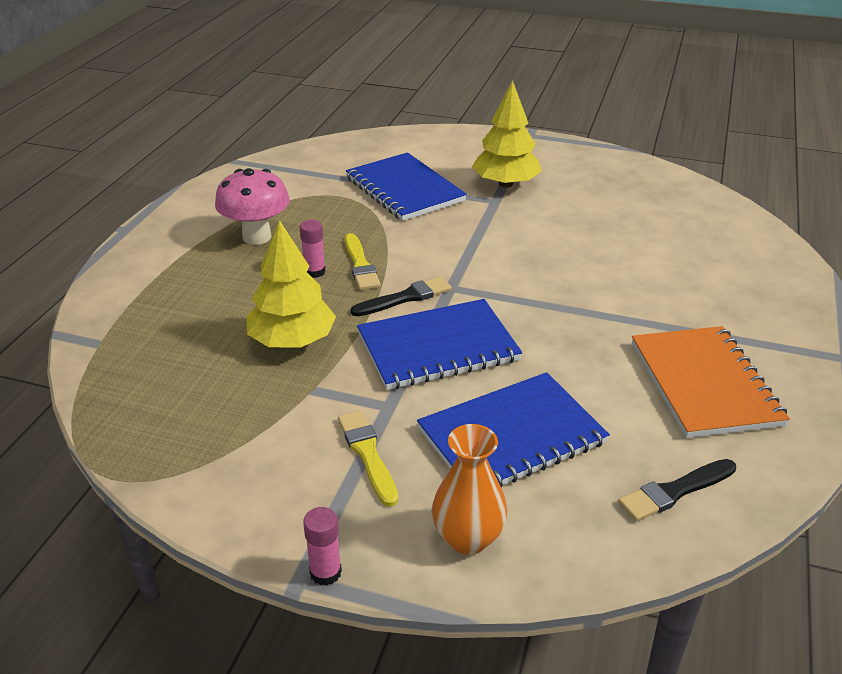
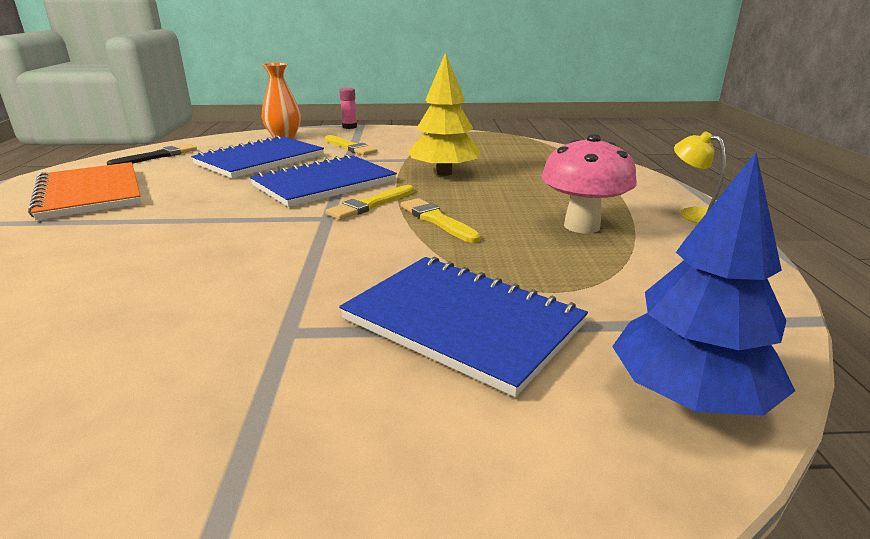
camera: 160 degrees right, 10 degrees down
pink glue stick [299,220,326,278] -> none
black brush [351,276,452,316] -> yellow brush [325,185,414,220]
yellow tree [472,80,542,188] -> none
none -> blue tree [612,152,795,416]
none -> yellow lamp [674,132,726,223]

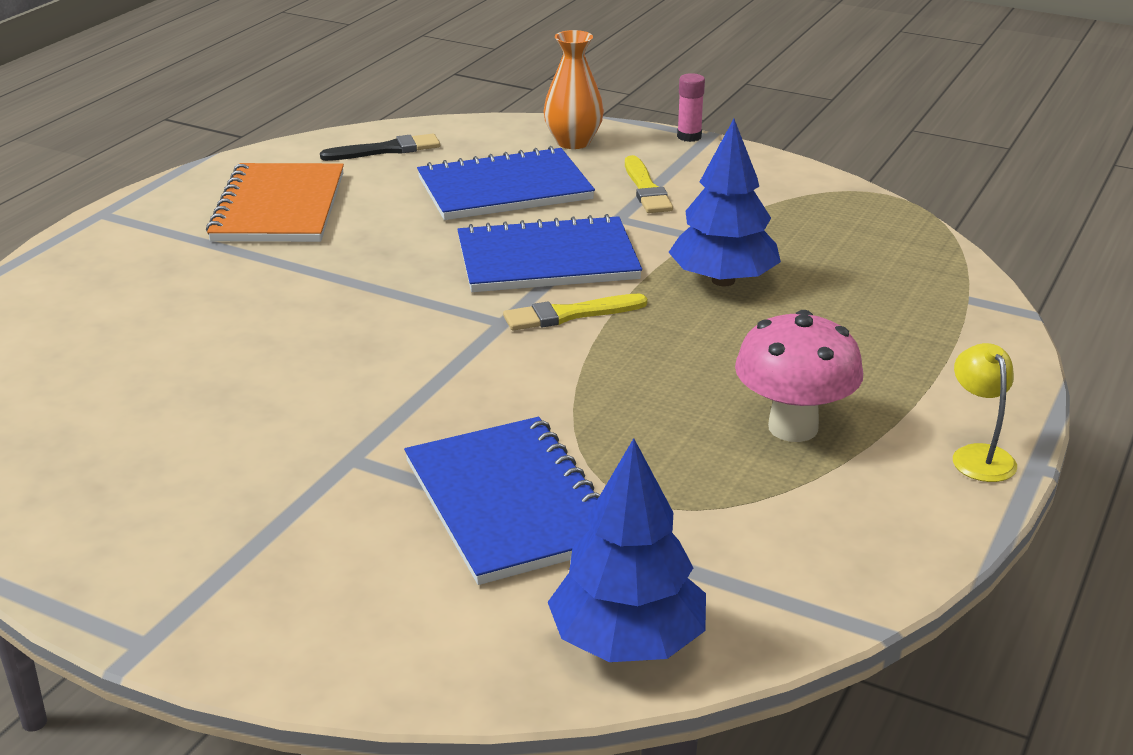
camera: 30 degrees right, 5 degrees up
yellow brush [401,198,481,243] -> none
yellow tree [408,52,481,176] -> blue tree [668,119,781,286]

